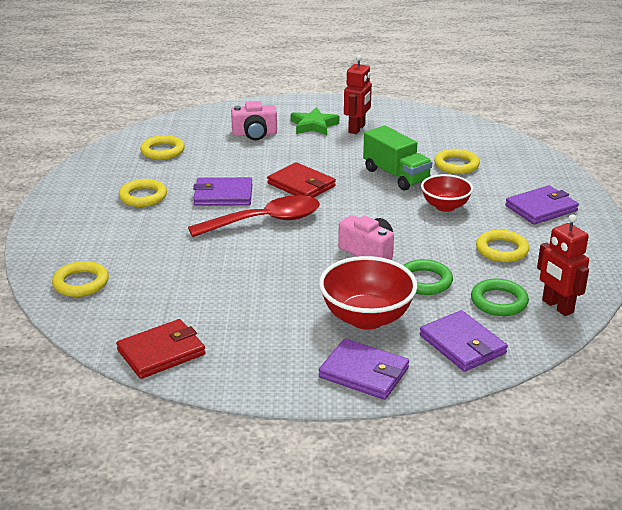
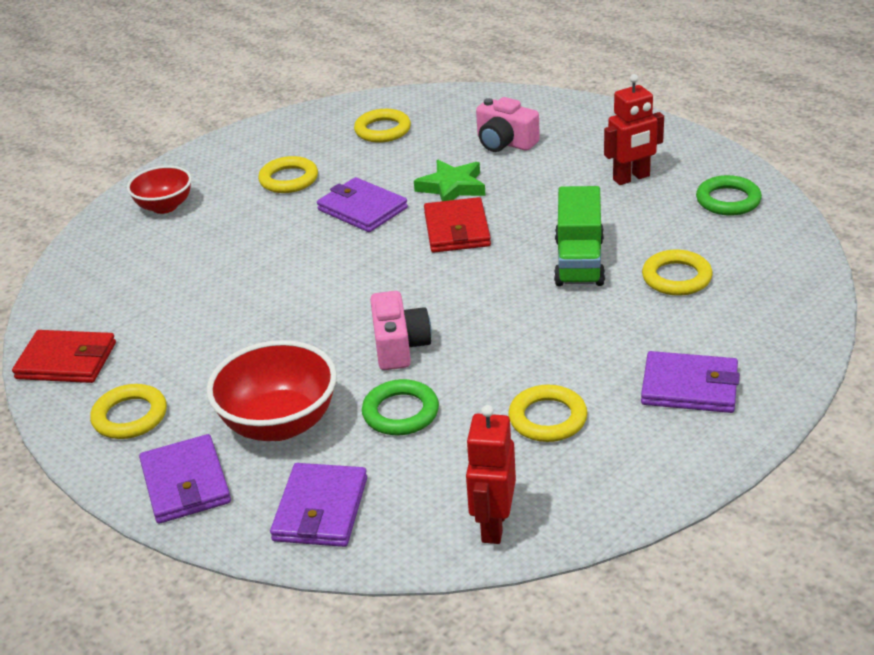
camera: 45 degrees right, 5 degrees up
yellow ring [52,261,109,297] -> yellow ring moved to [90,384,167,439]
red spoon [188,195,320,237] -> none
green star [291,107,339,135] -> green star moved to [414,160,486,201]
red bowl [421,174,473,212] -> red bowl moved to [127,166,192,214]
green ring [471,279,529,316] -> green ring moved to [696,175,762,216]

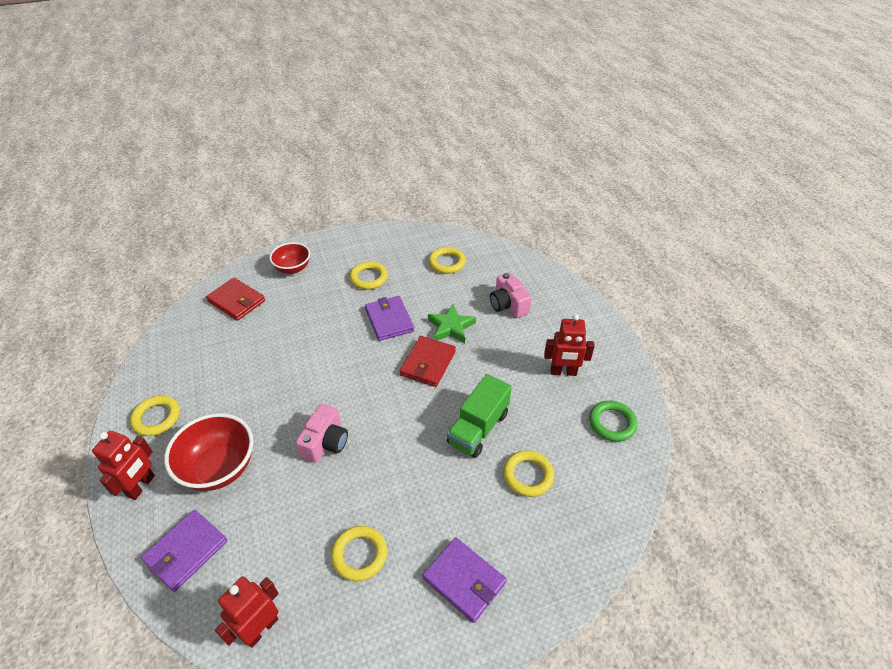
camera: 25 degrees right, 10 degrees up
red wallet [12,330,116,383] -> red wallet moved to [206,278,265,321]
purple wallet [139,434,231,524] -> red robot [92,431,155,500]
green ring [362,379,439,435] -> none

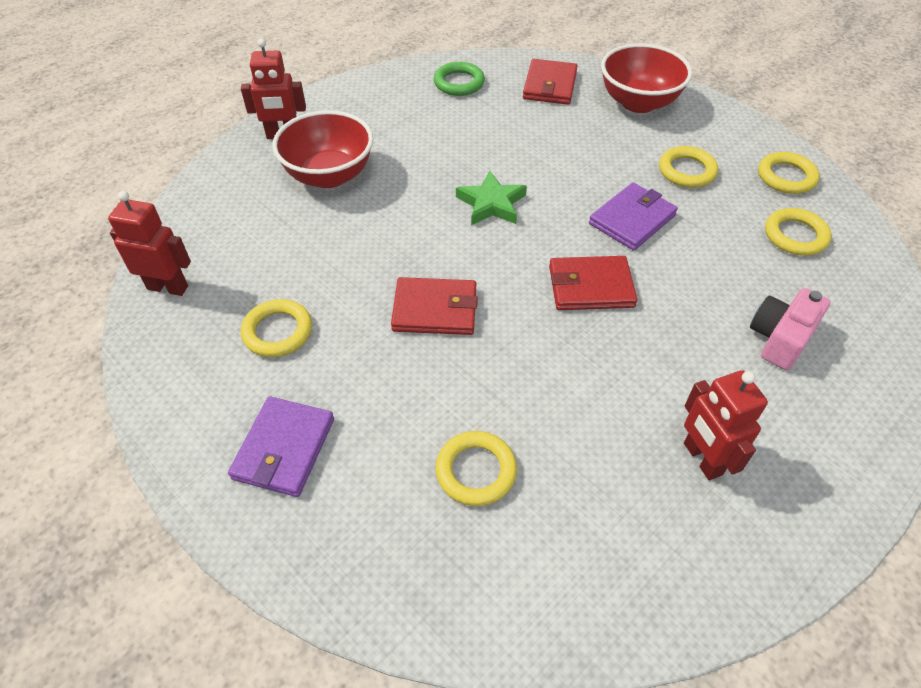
camera: 65 degrees right, 5 degrees up
yellow ring [130,395,180,436] -> yellow ring moved to [758,152,820,194]
purple wallet [141,510,227,592] -> none
red bowl [270,242,310,274] -> red bowl [601,43,692,113], size x1.56
pink camera [296,404,348,463] -> none
green star [428,304,476,343] -> green star moved to [456,171,527,225]
green truck [447,374,512,458] -> none
green ring [589,401,638,442] -> green ring moved to [434,62,485,96]
none -> red wallet [391,277,478,335]

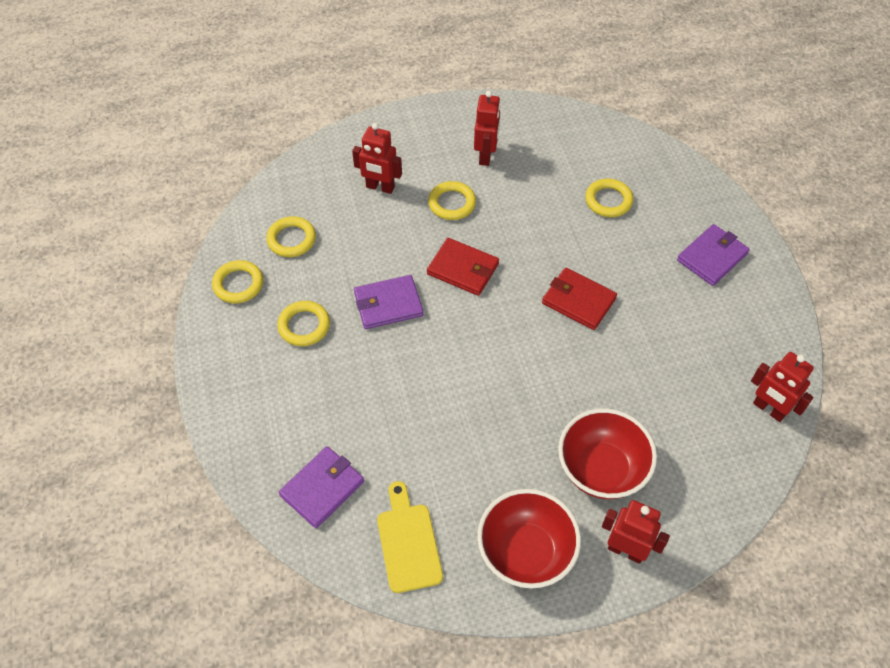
camera: 150 degrees left, 5 degrees up
yellow ring [241,299,312,357] -> yellow ring moved to [428,181,476,220]
green ring [434,62,485,96] -> yellow cutting board [377,481,443,593]
green star [456,171,527,225] -> none
red wallet [523,59,577,105] -> purple wallet [279,446,364,528]
red bowl [601,43,692,113] -> red bowl moved to [477,489,581,589]
pink camera [750,288,830,370] -> red robot [352,123,402,194]

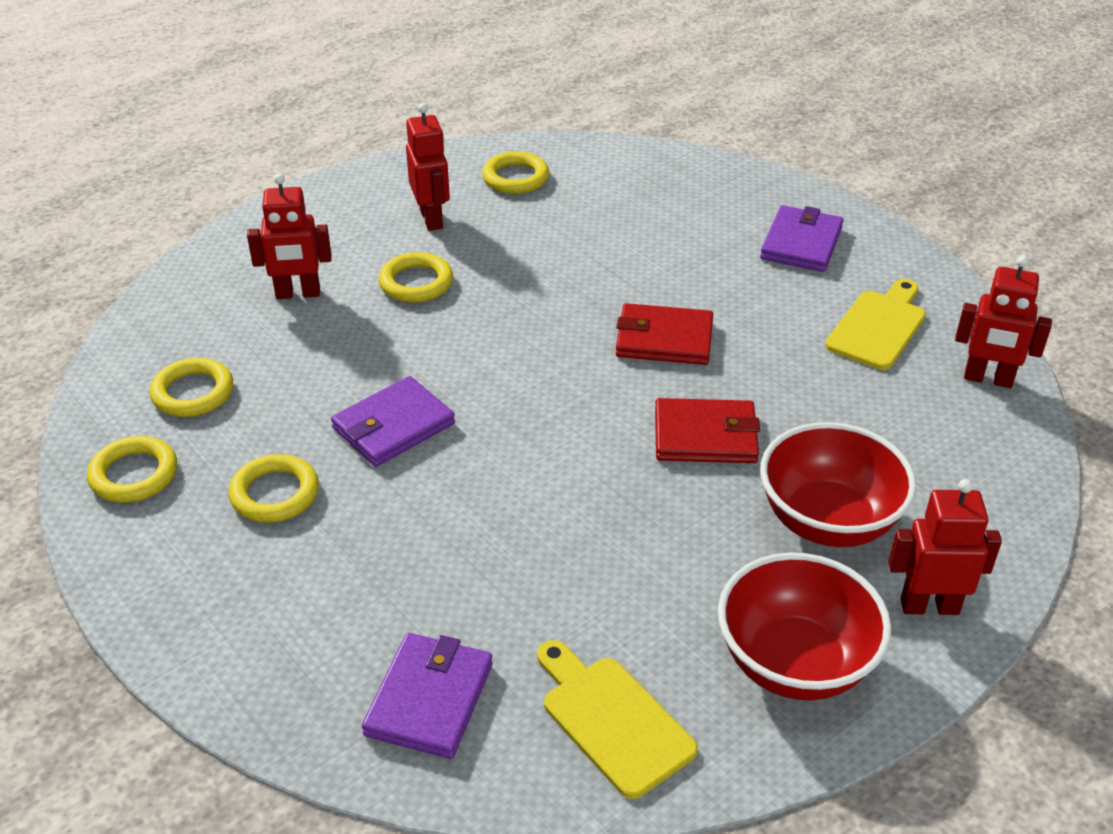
camera: 25 degrees left, 15 degrees down
red wallet [427,238,499,296] -> red wallet moved to [655,398,760,463]
yellow ring [585,178,633,217] -> yellow ring moved to [482,151,549,194]
none -> yellow cutting board [825,279,926,370]

